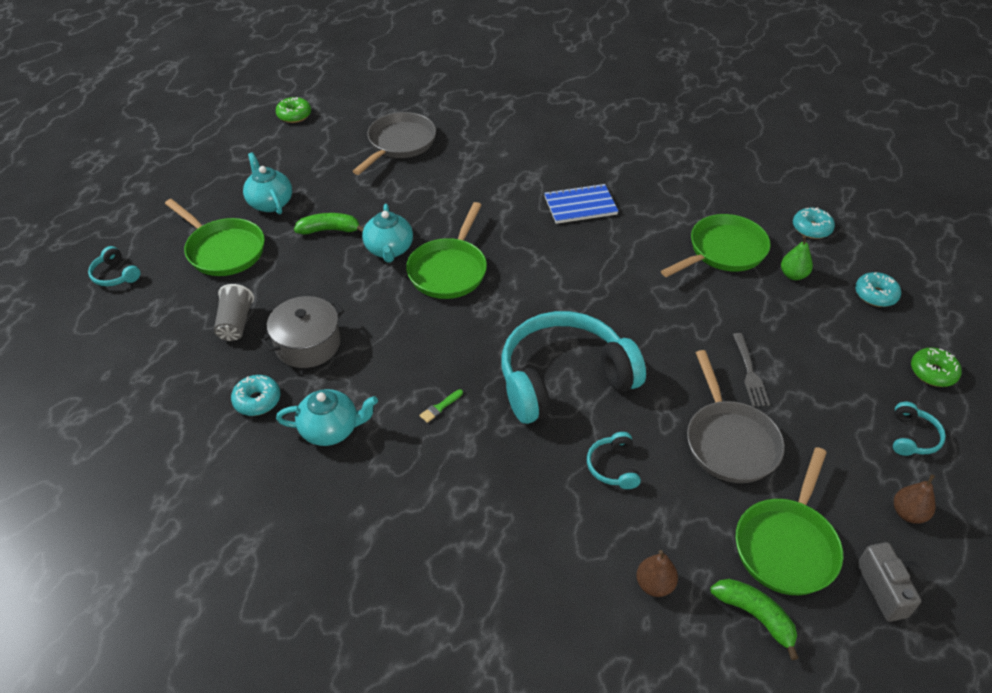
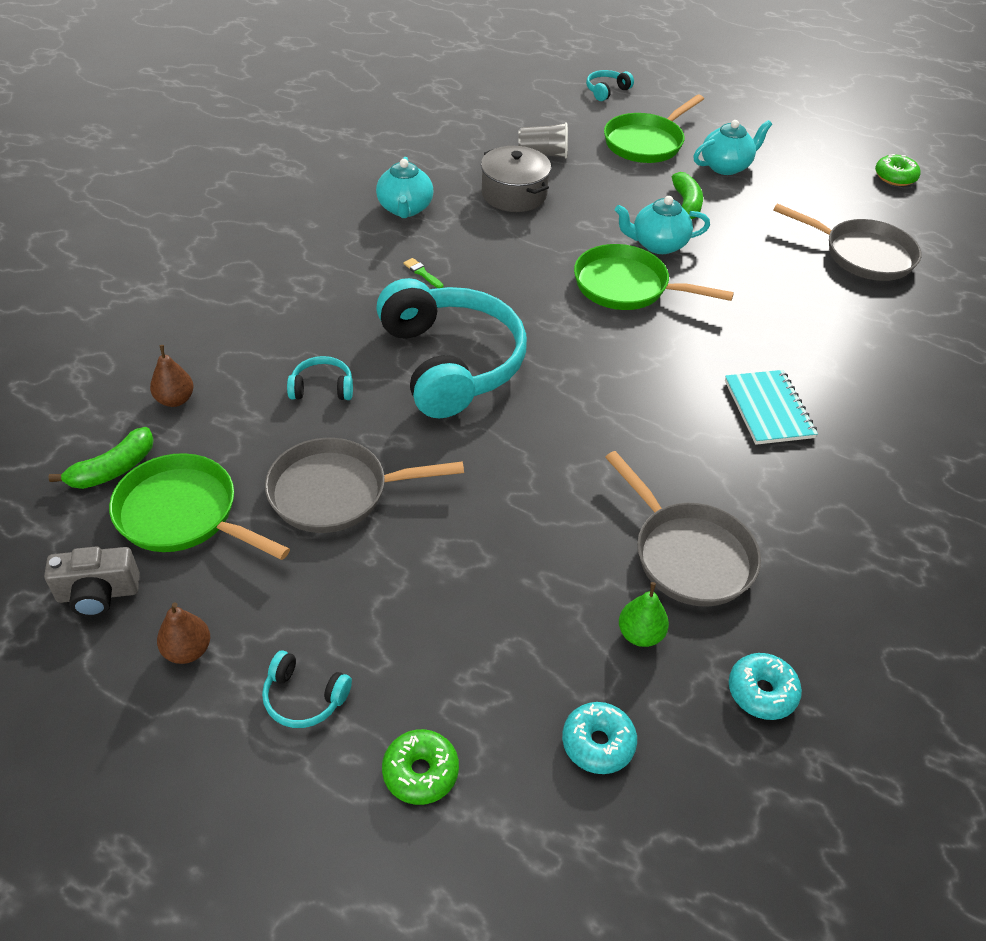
camera: 90 degrees right, 0 degrees up
turquoise donut [231,375,280,416] -> none
blue notebook [544,184,618,224] -> turquoise notebook [725,370,818,445]
green pan [661,214,771,277] -> grey pan [605,451,761,607]
grey fork [733,333,770,407] -> none

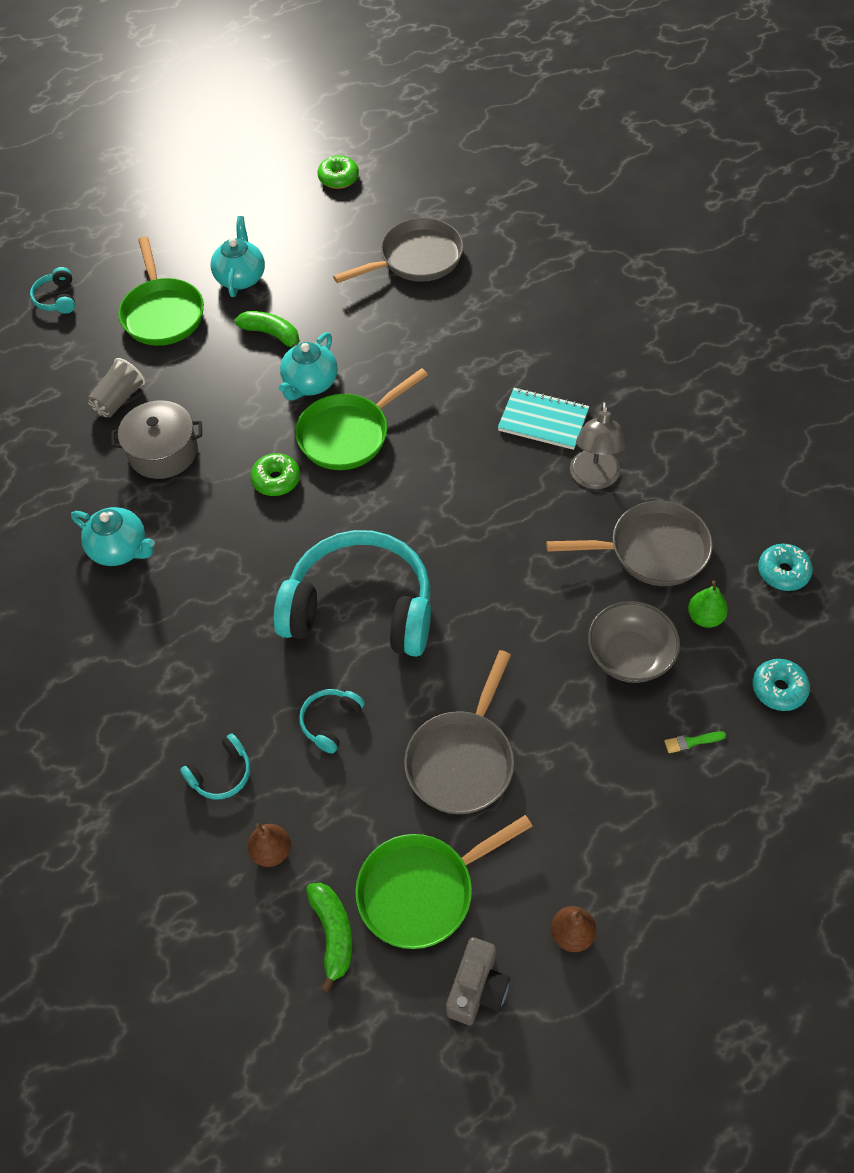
camera: 55 degrees left, 10 degrees up
turquoise headphones [262,650,352,728] -> turquoise headphones moved to [180,733,250,800]
green donut [382,729,459,805] -> green donut moved to [250,453,300,496]
green brush [404,258,443,288] -> green brush moved to [664,731,726,753]
none -> grey lamp [570,402,627,489]
none -> grey bowl [588,601,680,683]

